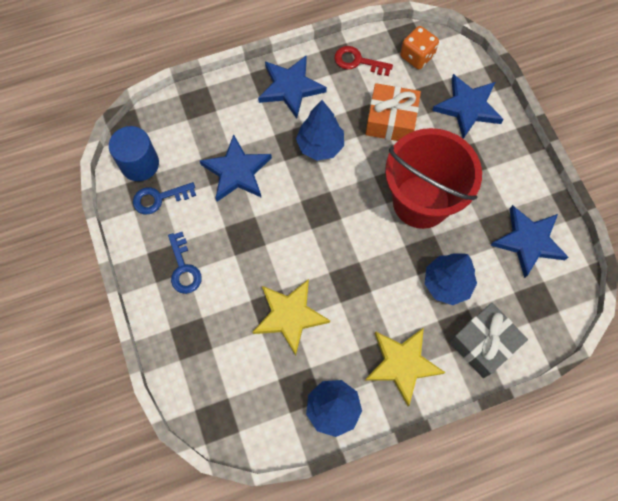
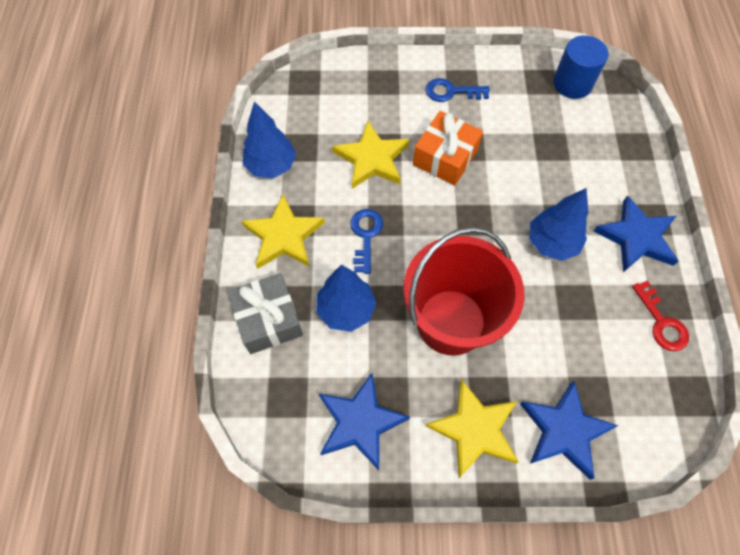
camera: 110 degrees right, 5 degrees down
blue key [133,182,196,214] -> blue key moved to [350,209,383,274]
blue star [199,134,272,201] -> none
red key [335,46,393,76] -> red key turned 120 degrees clockwise [632,280,689,351]
orange gift [366,83,421,141] -> orange gift moved to [413,111,483,186]
orange dice [400,26,439,69] -> none
none -> yellow star [425,380,519,478]

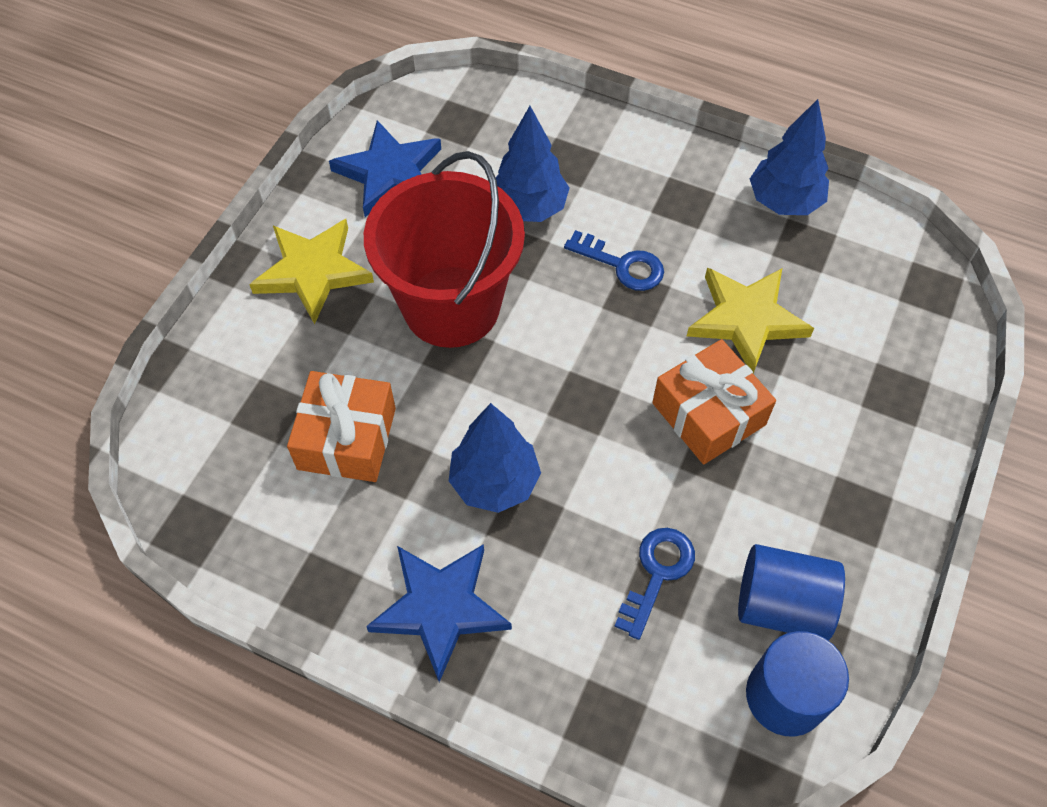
camera: 115 degrees right, 5 degrees down
grey gift [228,273,303,354] -> none
yellow star [241,194,325,269] -> none
blue key [426,78,490,102] -> blue key moved to [614,528,695,640]
blue star [520,381,618,480] -> none
red key [632,280,689,351] -> none
none -> orange gift [287,371,396,482]
none -> blue cylinder [738,544,845,640]

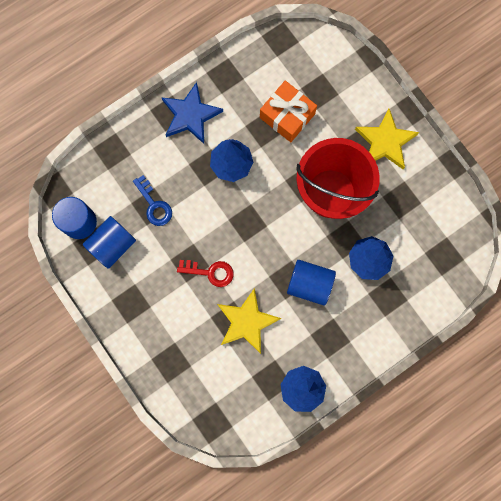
camera: 120 degrees right, 20 degrees up
blue star [329,120,441,217] -> none
blue key [564,230,664,291] -> blue cylinder [287,260,336,305]
orange gift [652,339,776,464] -> red key [177,260,234,287]

